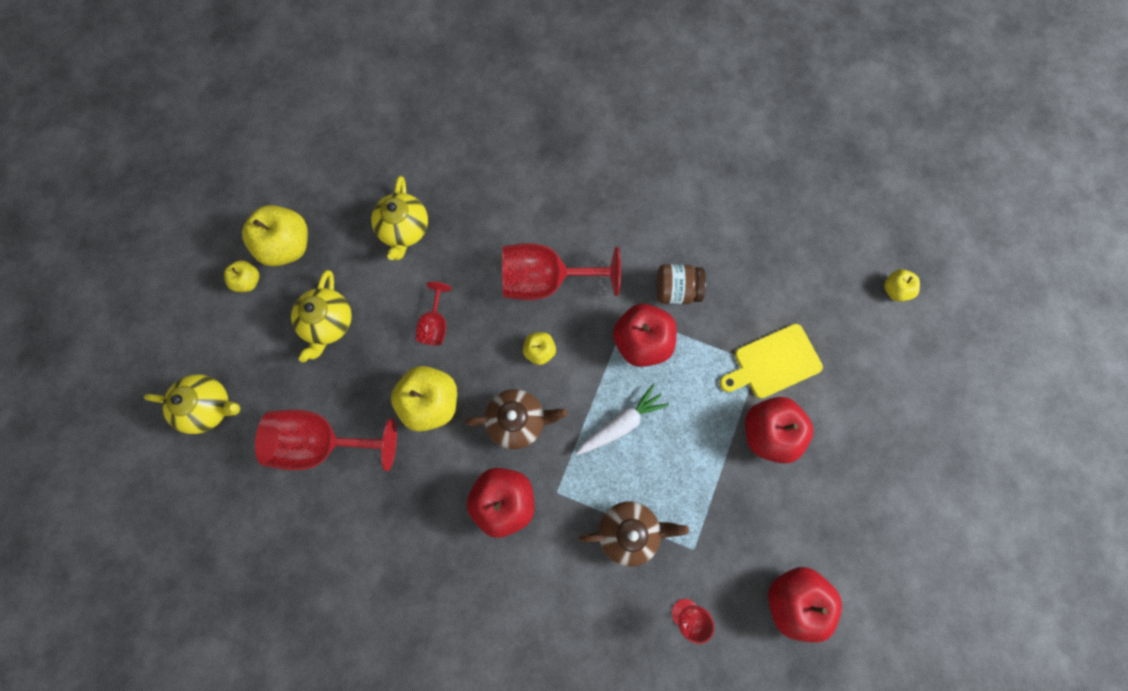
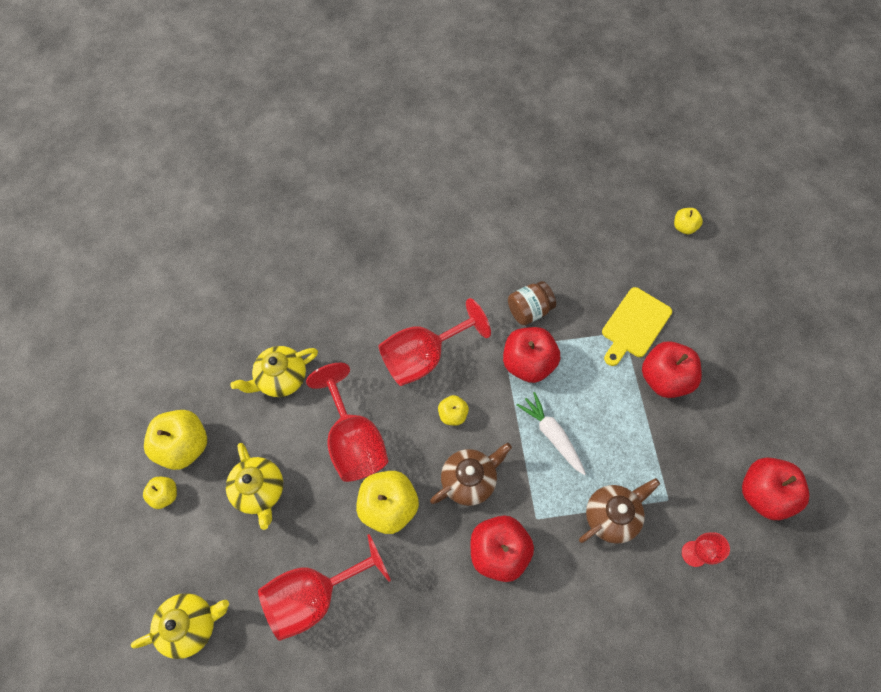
camera: 30 degrees left, 10 degrees down
yellow teapot [371,176,428,260] -> yellow teapot turned 90 degrees clockwise [230,346,318,397]
red goblet [416,282,451,345] -> red goblet [306,363,388,482], size x1.94
white carrot [576,384,669,455] -> white carrot turned 60 degrees counterclockwise [517,392,586,475]

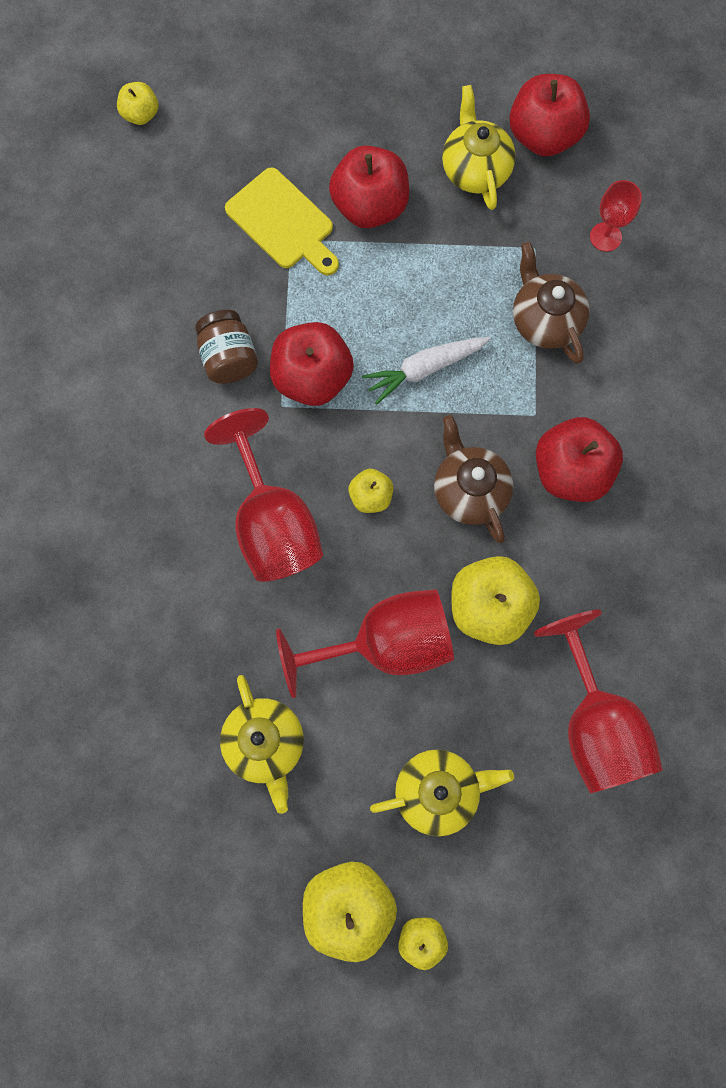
camera: 80 degrees left, 10 degrees up
yellow teapot [131,593,229,659] -> yellow teapot moved to [442,85,516,210]

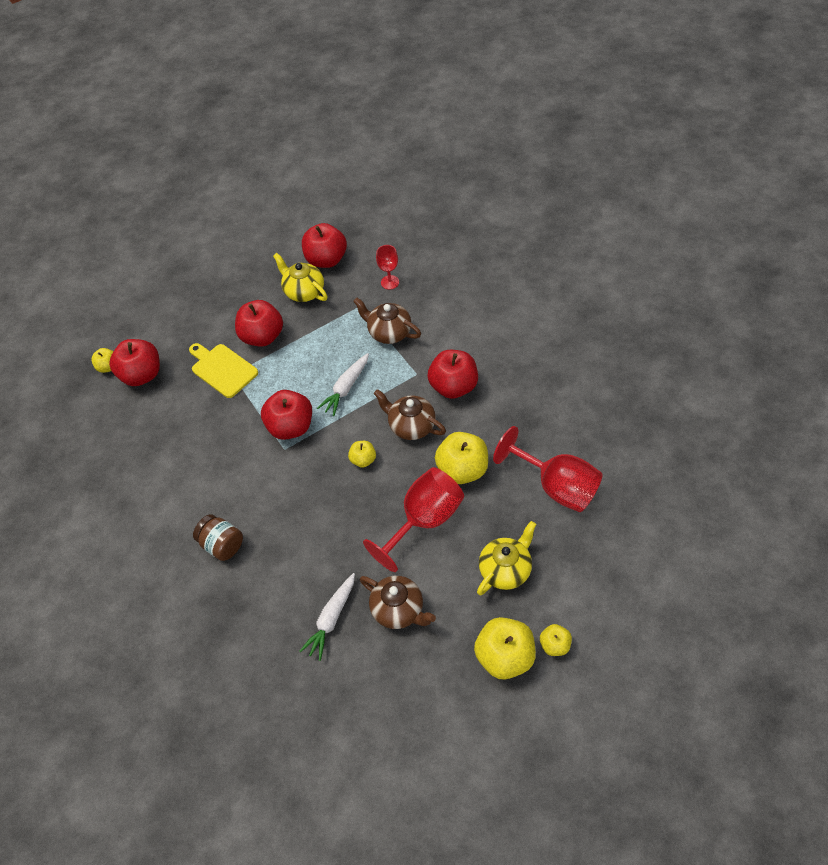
camera: 30 degrees left, 20 degrees down
brown jar [195,310,258,384] -> brown jar moved to [193,514,243,561]
red goblet [204,408,323,582] -> none
yellow teapot [220,675,304,814] -> brown teapot [360,576,436,629]
yellow cutting board [225,167,339,276] -> yellow cutting board turned 150 degrees counterclockwise [189,343,258,398]
none -> red apple [109,339,160,386]
none -> white carrot [299,573,355,661]

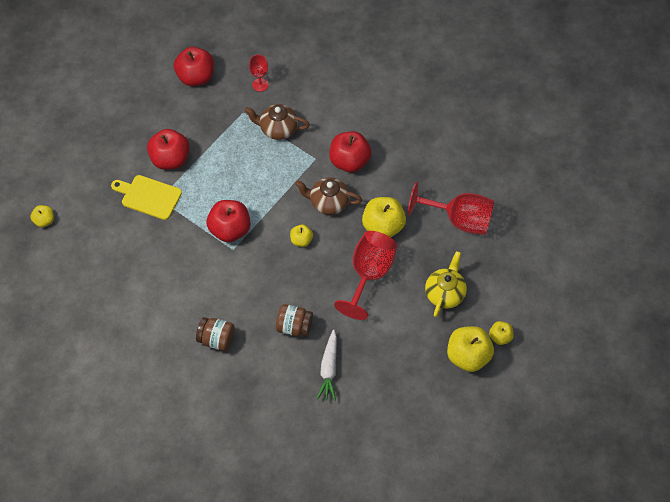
camera: 25 degrees left, 5 degrees up
red apple [109,339,160,386] -> none
yellow teapot [273,253,328,302] -> none
white carrot [317,353,369,416] -> none
brown teapot [360,576,436,629] -> none
none -> brown jar [276,304,313,337]

